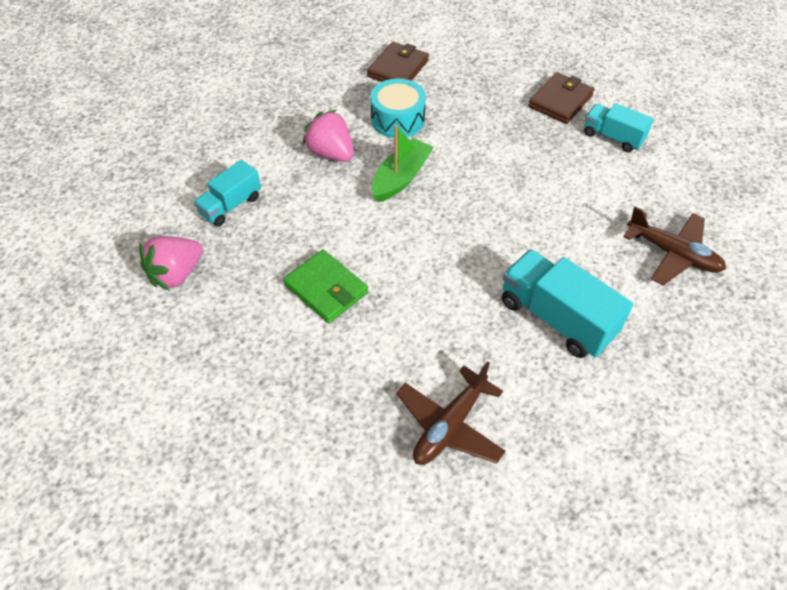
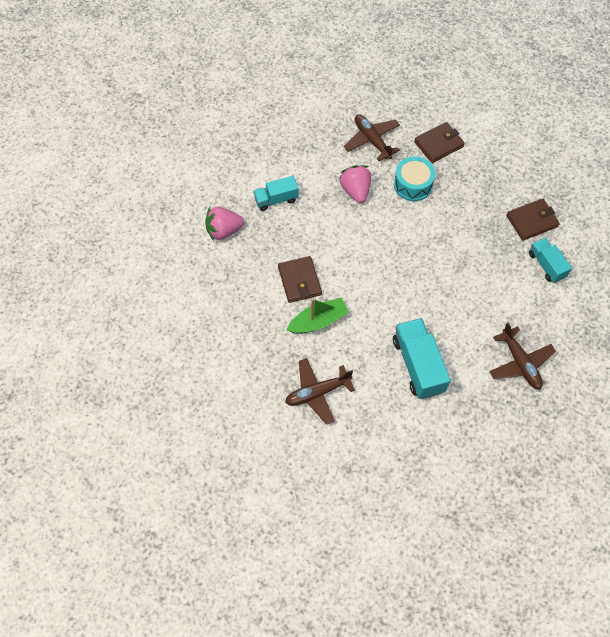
camera: 30 degrees right, 10 degrees up
green wallet [283,250,368,323] -> brown wallet [278,256,322,303]
green boat [372,125,434,202] -> green boat moved to [287,298,349,334]
none -> brown plane [344,114,400,161]

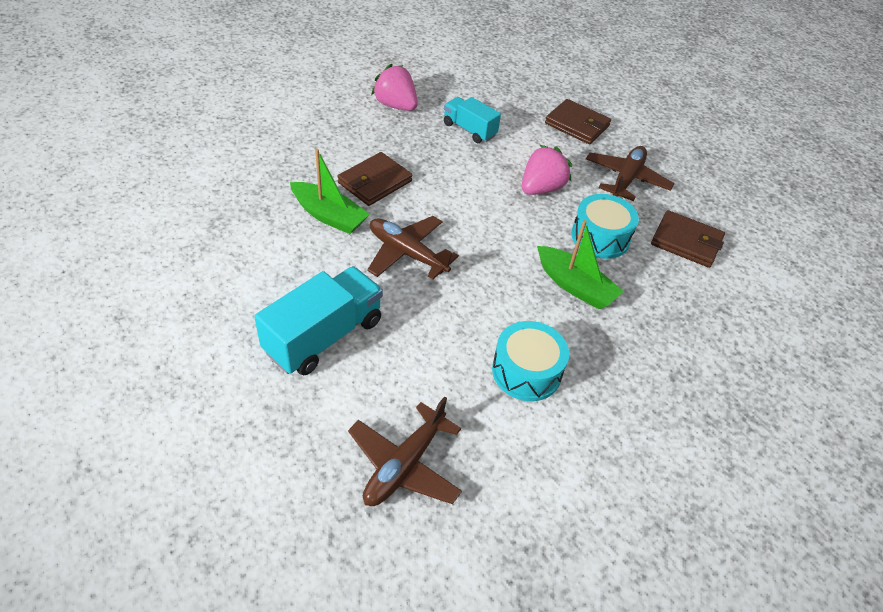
camera: 55 degrees right, 15 degrees down
brown plane [285,358,355,425] -> brown plane moved to [367,216,459,279]
brown wallet [506,198,560,241] -> brown wallet moved to [545,99,611,144]
turquoise truck [529,238,572,283] -> none
none -> turquoise drum [492,321,569,401]
none -> green boat [537,220,623,309]

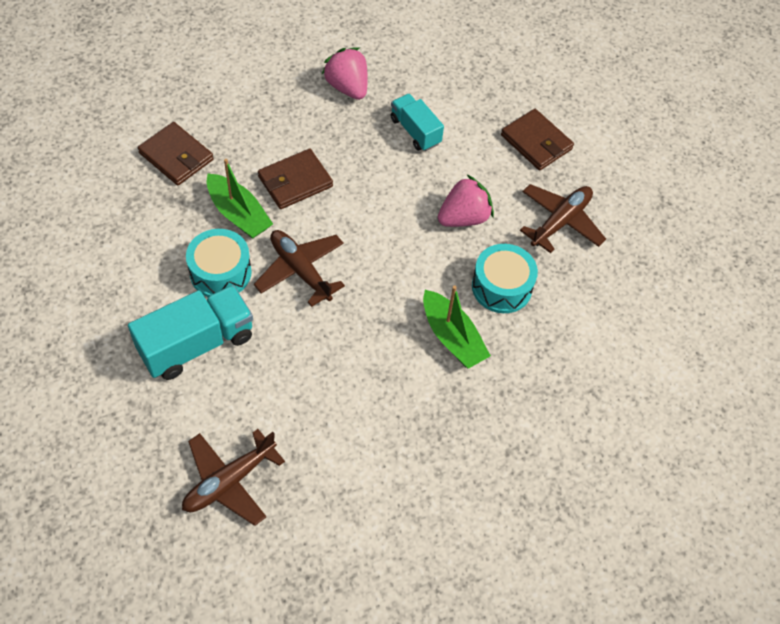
camera: 15 degrees right, 10 degrees up
turquoise drum [492,321,569,401] -> turquoise drum moved to [186,229,252,297]
brown wallet [651,210,725,268] -> brown wallet moved to [138,122,214,186]

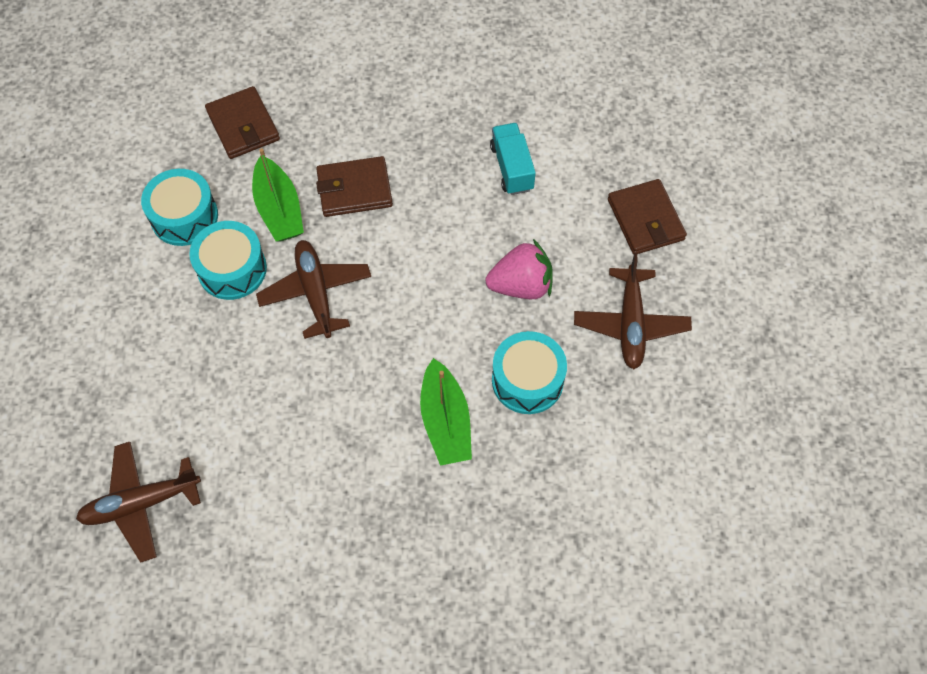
camera: 25 degrees right, 5 degrees up
turquoise truck [128,285,253,380] -> none
pink strawberry [322,47,368,100] -> none
brown plane [520,184,606,253] -> brown plane turned 120 degrees clockwise [574,253,692,369]
none -> turquoise drum [141,169,218,246]

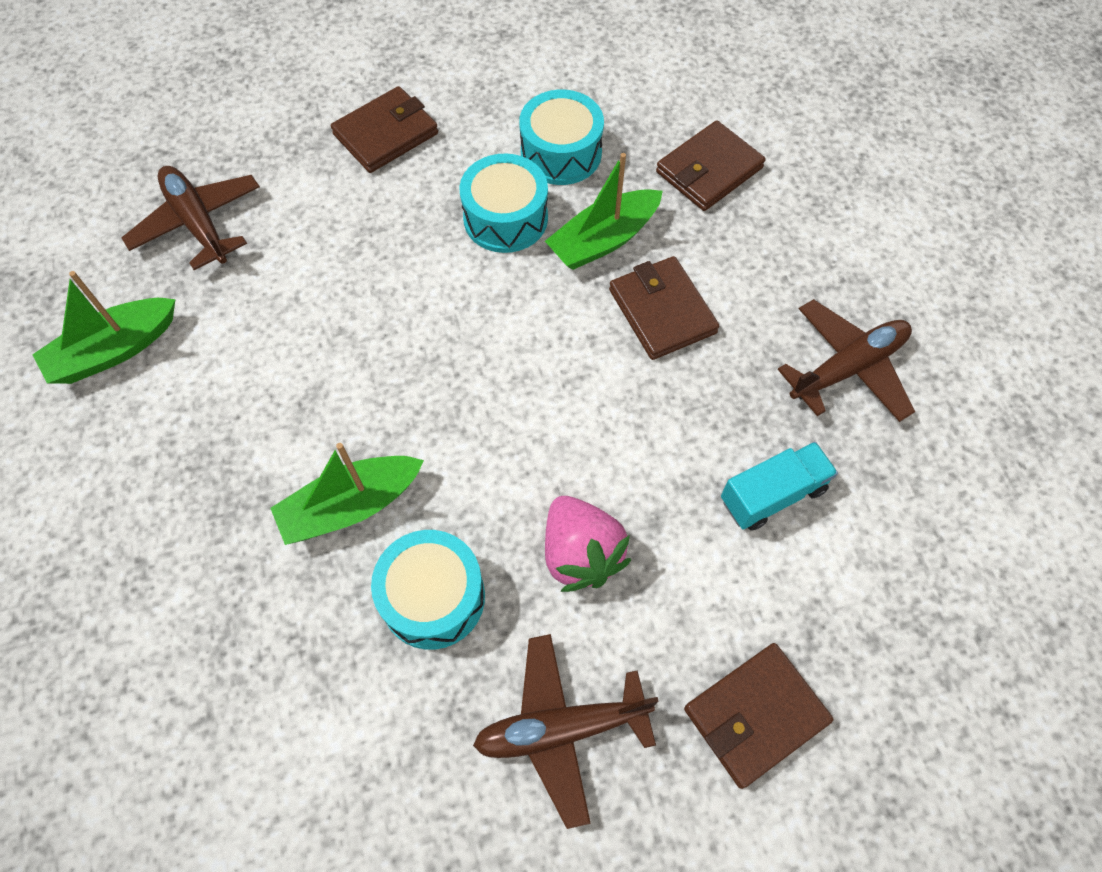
camera: 75 degrees right, 0 degrees up
brown plane [256,240,371,339] -> brown plane moved to [777,299,915,422]
none -> green boat [32,271,176,384]
none -> brown wallet [331,86,438,173]

